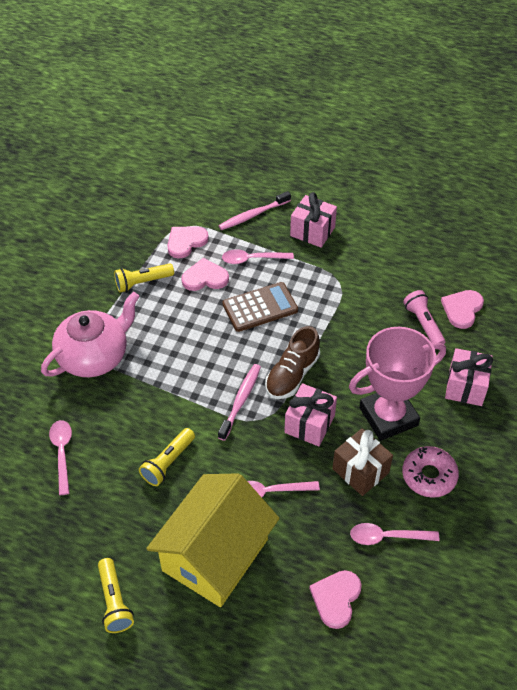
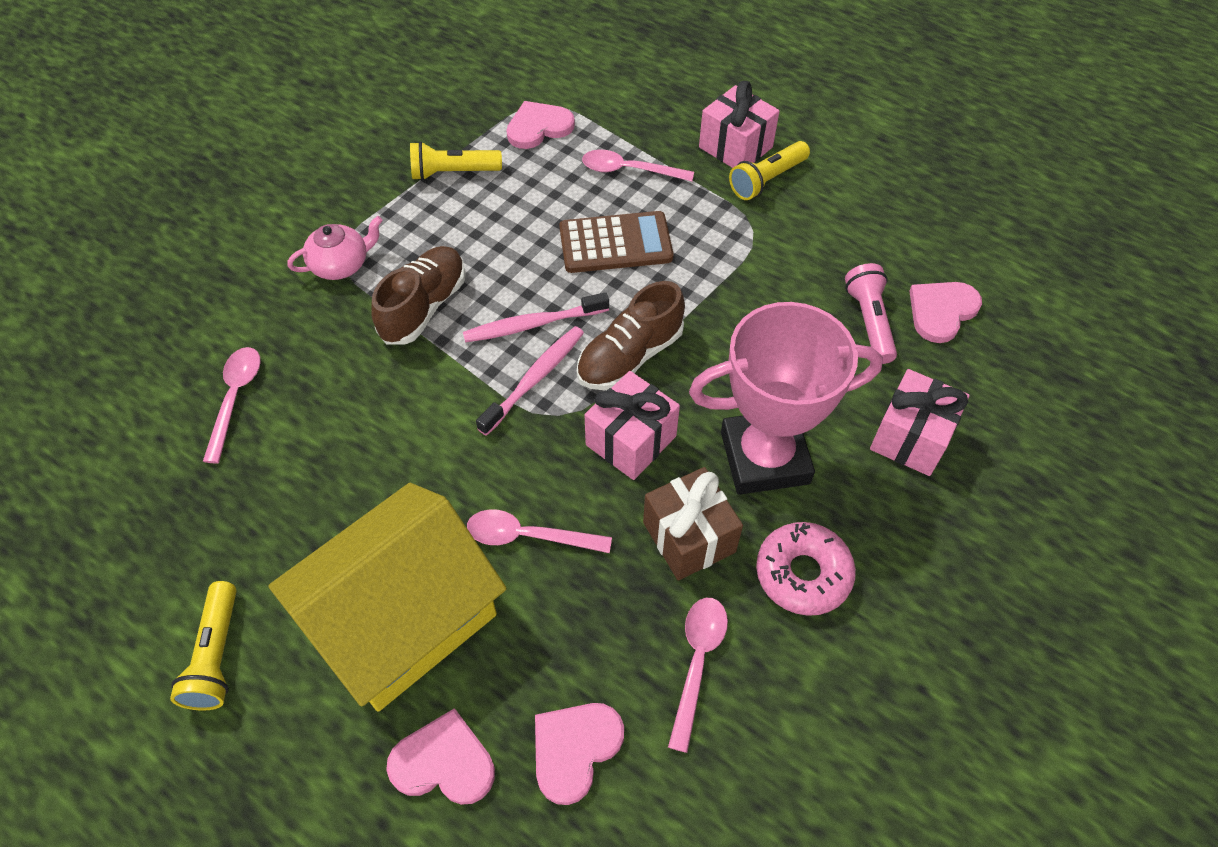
camera: 15 degrees right, 5 degrees up
pink teapot [41,292,140,377] -> pink teapot [287,216,383,280], size x0.54
yellow flashlight [139,428,195,486] -> yellow flashlight moved to [729,141,810,200]
pink heart [181,258,229,291] -> pink heart moved to [386,708,495,805]
pink toothbrush [219,191,291,230] -> pink toothbrush moved to [463,292,609,343]
pink spoon [350,523,439,545] -> pink spoon turned 90 degrees clockwise [668,598,728,753]
none -> brown shoe [371,246,466,345]

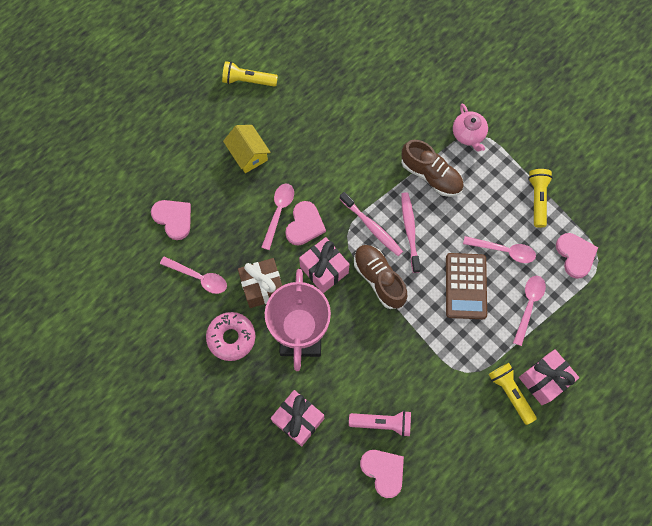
camera: 100 degrees right, 15 degrees up
pink spoon [203,347,261,463] -> pink spoon moved to [463,236,536,263]
yellow house [268,483,507,712] -> yellow house [223,125,271,173], size x0.48
pink heart [386,708,495,805] -> pink heart moved to [285,201,326,246]

